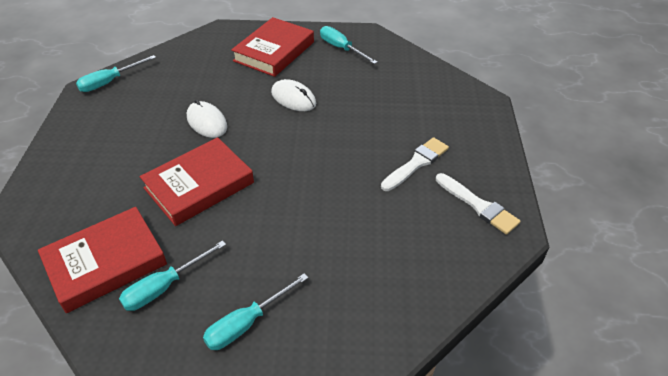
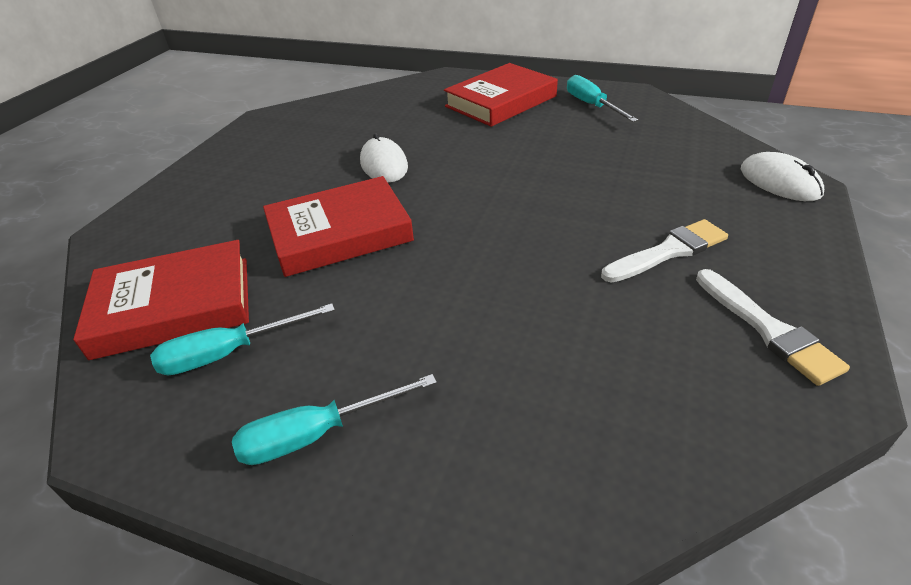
camera: 20 degrees right, 5 degrees down
turquoise screwdriver [76,55,156,92] -> none
white mouse [271,79,316,111] -> white mouse moved to [741,152,824,201]

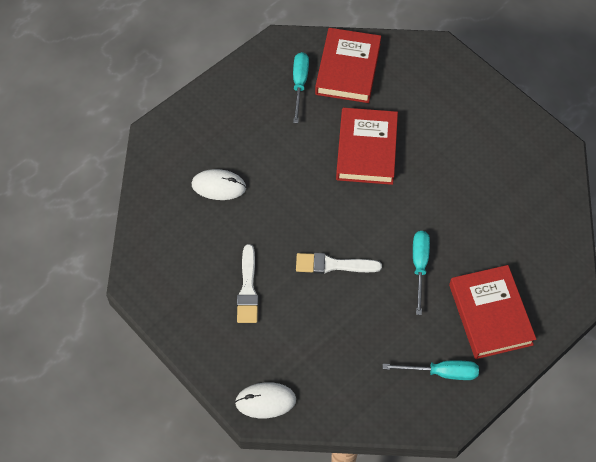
camera: 115 degrees right, 20 degrees up
turquoise screwdriver [232,374,437,465] -> turquoise screwdriver moved to [413,231,430,315]
white mouse [360,133,408,182] -> white mouse moved to [192,169,246,200]
white brush [696,269,850,386] -> white brush moved to [296,253,382,274]

